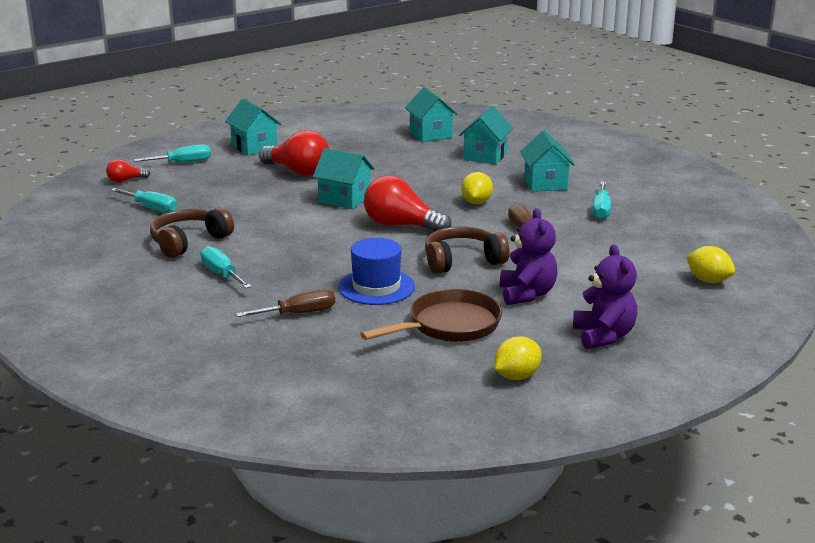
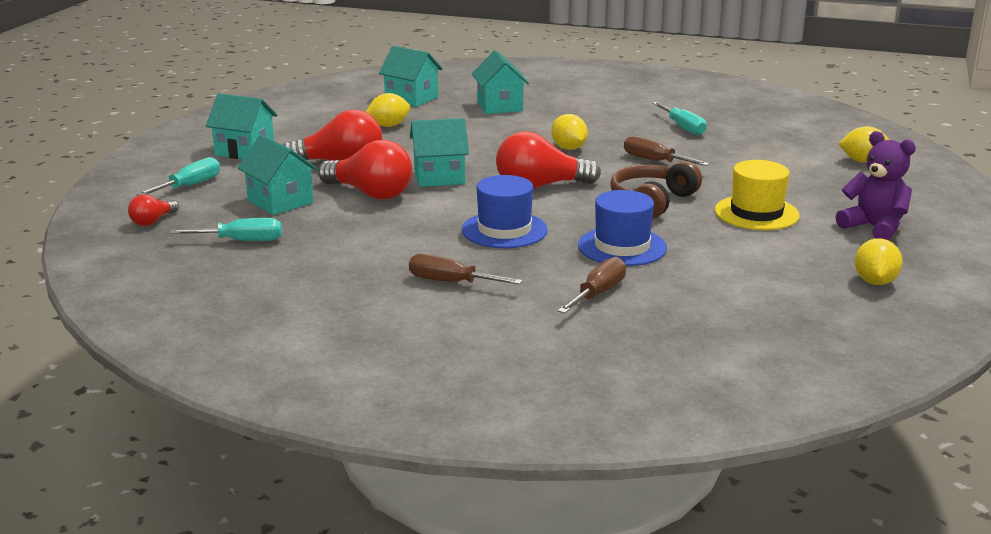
camera: 35 degrees left, 0 degrees up
brown headphones [150,207,234,258] -> none
turquoise screwdriver [200,246,252,288] -> brown screwdriver [409,254,523,285]
brown pan [360,289,502,342] -> none
purple teddy bear [500,208,558,305] -> yellow hat [715,160,800,230]
turquoise house [520,130,575,192] -> turquoise house moved to [237,135,318,215]
none -> red light bulb [318,140,412,199]
none -> yellow lemon [366,93,410,127]
none -> blue hat [462,175,548,248]

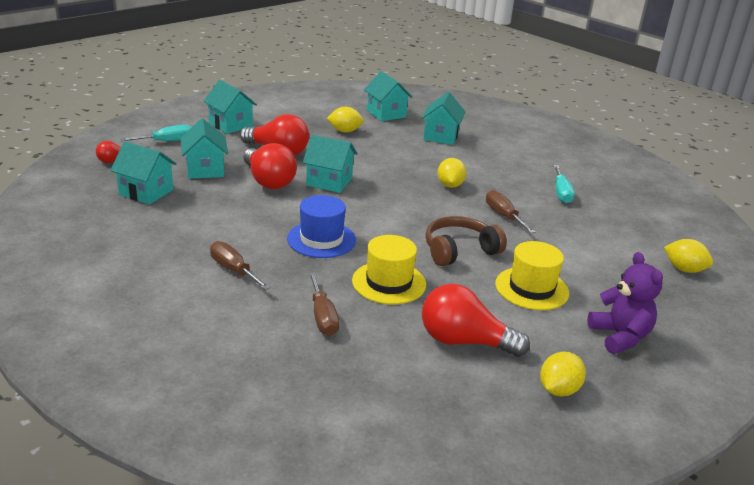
camera: 25 degrees right, 5 degrees up
turquoise screwdriver [170,218,282,241] -> turquoise house [110,142,177,205]
red light bulb [496,131,601,189] -> red light bulb moved to [422,284,530,357]
brown screwdriver [558,257,626,314] -> brown screwdriver turned 105 degrees clockwise [308,272,339,336]
blue hat [578,190,667,266] -> yellow hat [352,235,426,304]

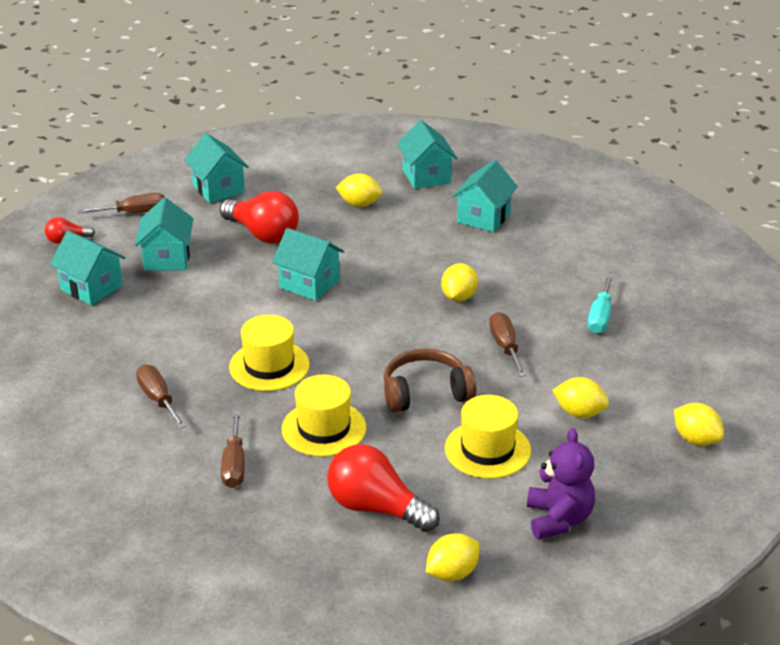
camera: 15 degrees right, 5 degrees up
turquoise screwdriver [120,125,192,141] -> brown screwdriver [78,193,165,213]
red light bulb [243,143,297,189] -> none
blue hat [287,195,356,258] -> yellow hat [229,315,310,391]
none -> yellow lemon [552,377,609,418]

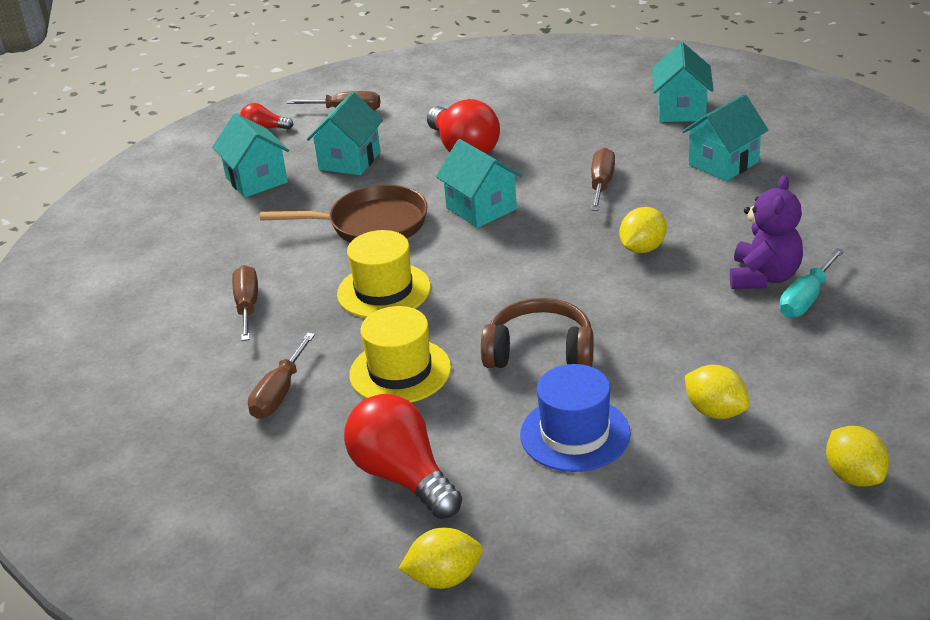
camera: 25 degrees right, 0 degrees up
turquoise house [185,133,249,203] -> none
yellow lemon [336,173,382,207] -> none
yellow hat [445,395,531,479] -> blue hat [520,364,631,472]
brown screwdriver [489,312,526,377] -> brown screwdriver moved to [591,148,615,211]
purple teddy bear [527,428,595,539] -> purple teddy bear moved to [730,175,803,289]
none -> brown pan [260,185,428,243]

